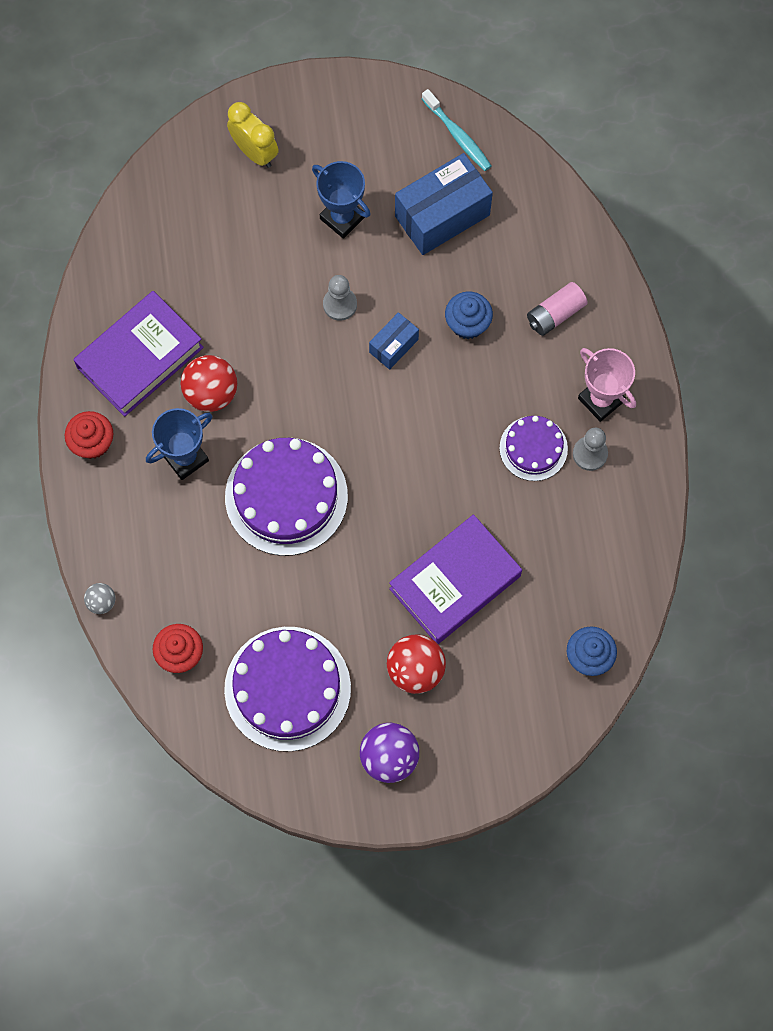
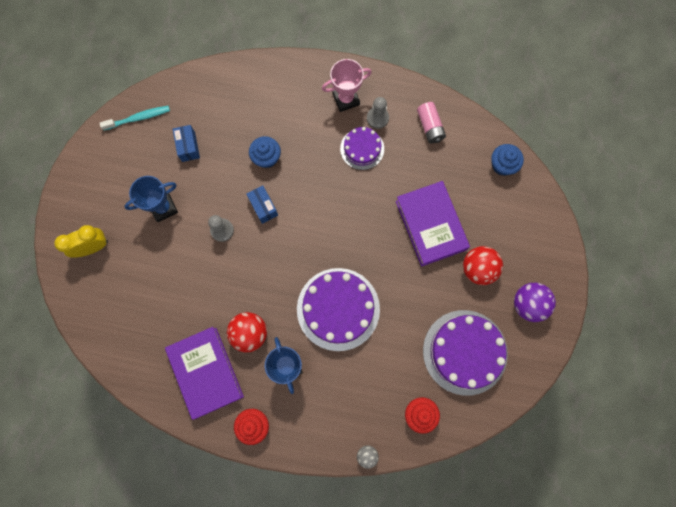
camera: 70 degrees left, 5 degrees up
blue box [395,153,493,255] -> blue box [173,125,200,162], size x0.53
pink battery [527,282,588,336] -> pink battery moved to [417,102,446,143]

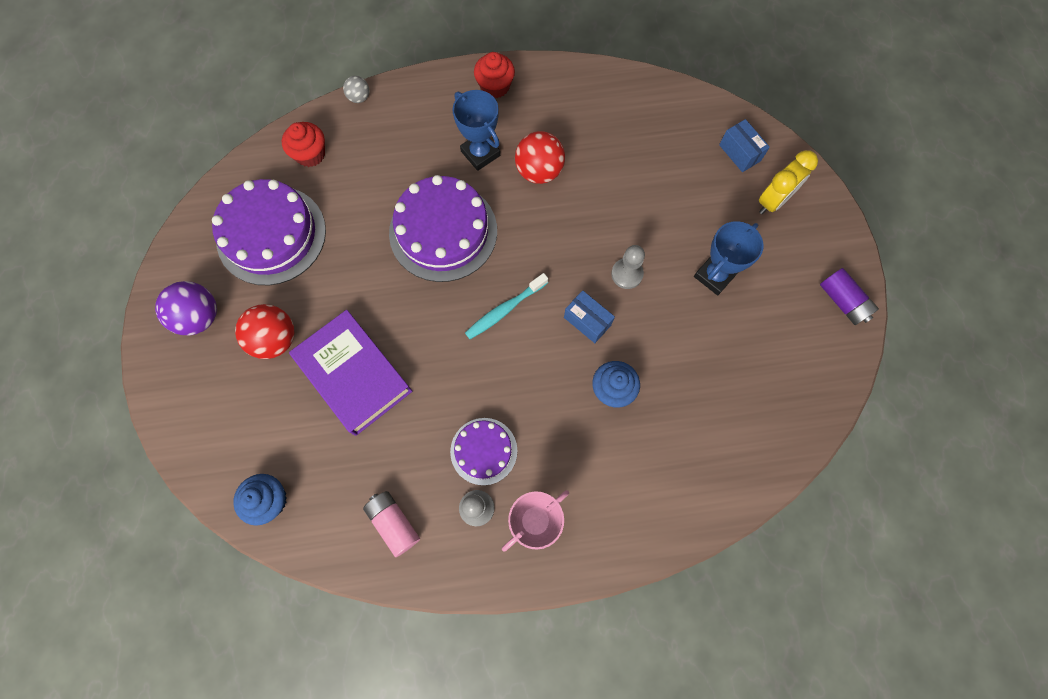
camera: 160 degrees right, 5 degrees down
turquoise toothbrush [100,106,170,130] -> turquoise toothbrush moved to [465,273,548,339]
purple book [165,327,244,420] -> none
blue box [173,125,200,162] -> blue box moved to [719,119,770,172]
none -> purple battery [820,268,879,325]

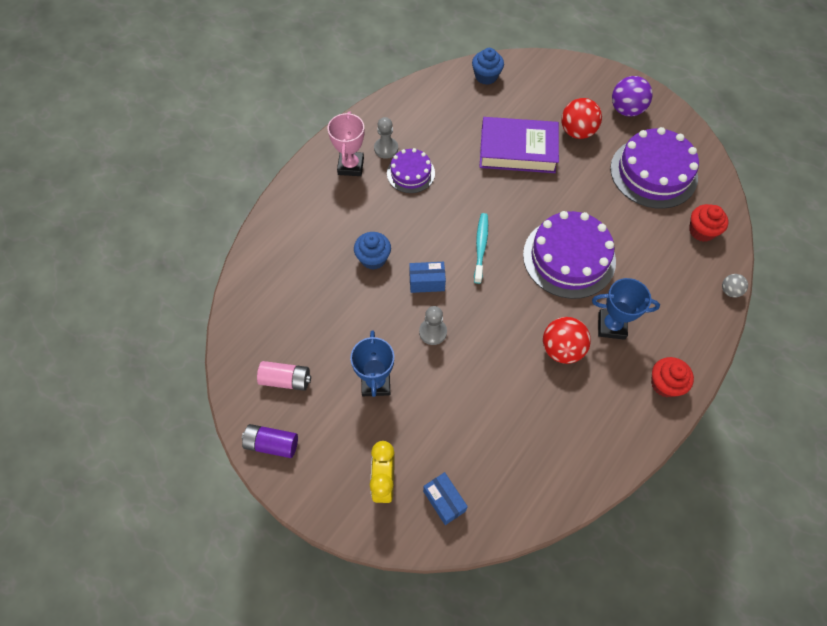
camera: 135 degrees right, 10 degrees down
pink battery [363,491,420,557] -> pink battery moved to [257,361,311,391]
blue box [719,119,770,172] -> blue box turned 45 degrees clockwise [423,472,468,525]

